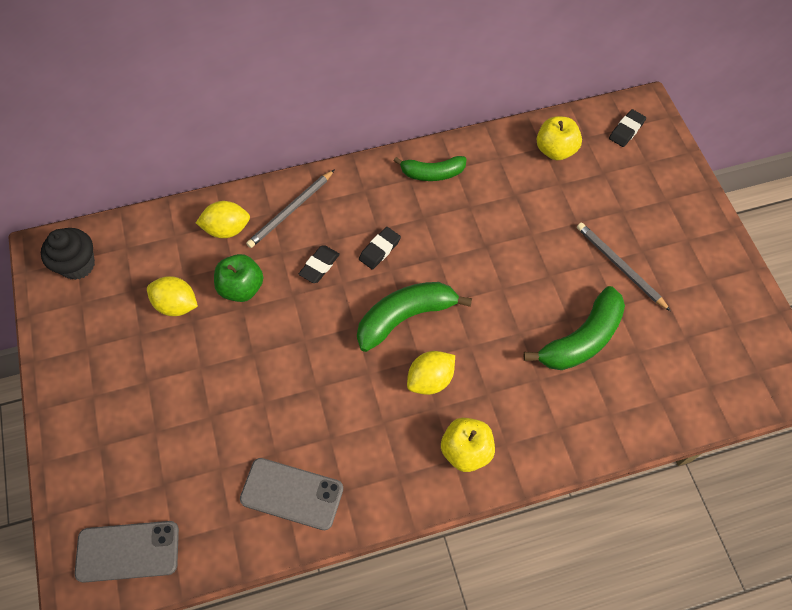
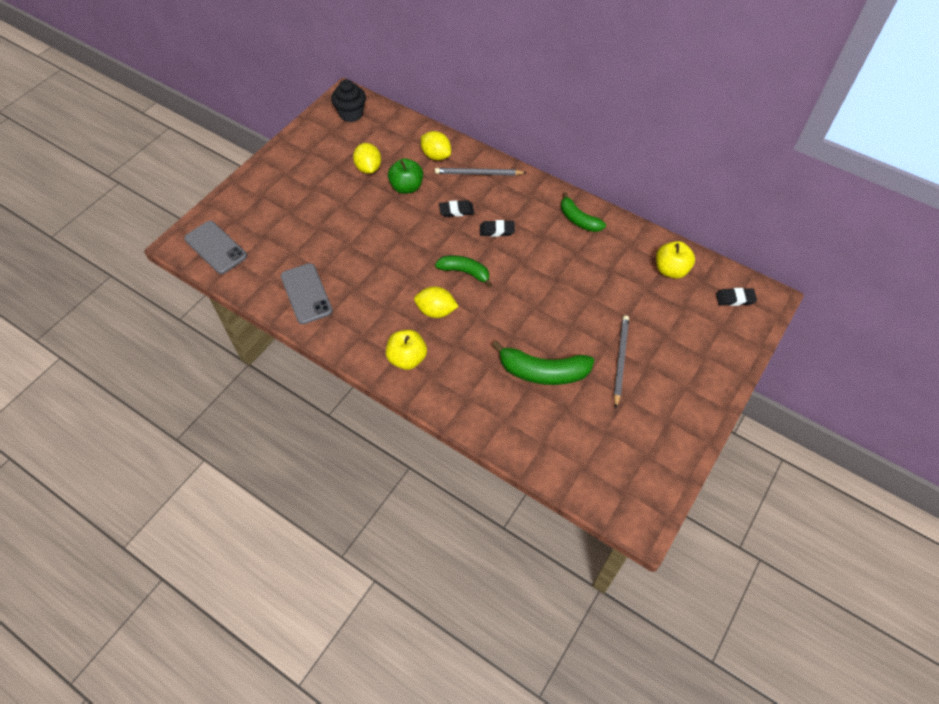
camera: 50 degrees right, 5 degrees down
green banana [357,282,472,352] -> green banana [435,255,492,287], size x0.65

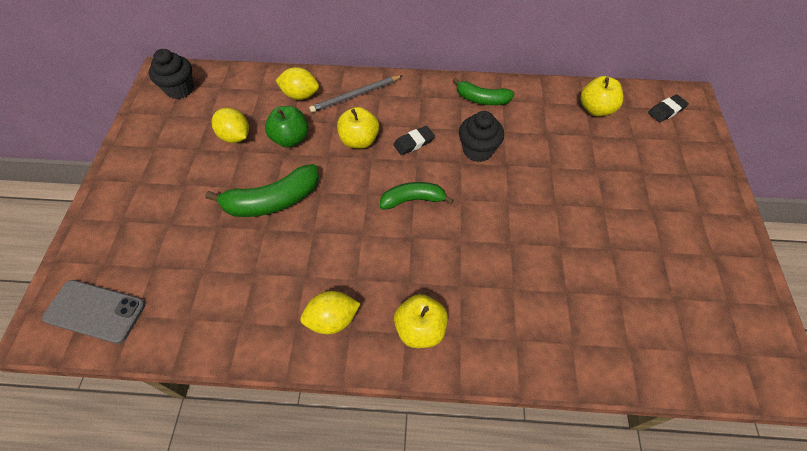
camera: 30 degrees left, 0 degrees up
grey phone [281,263,333,324] -> none
yellow lemon [414,286,459,318] -> yellow lemon moved to [300,291,361,334]
black eraser [439,200,474,217] -> yellow apple [337,107,379,149]
green banana [492,341,594,385] -> green banana moved to [205,164,319,217]
grey pencil [614,315,629,408] -> none
none -> black cupcake [459,111,504,162]

